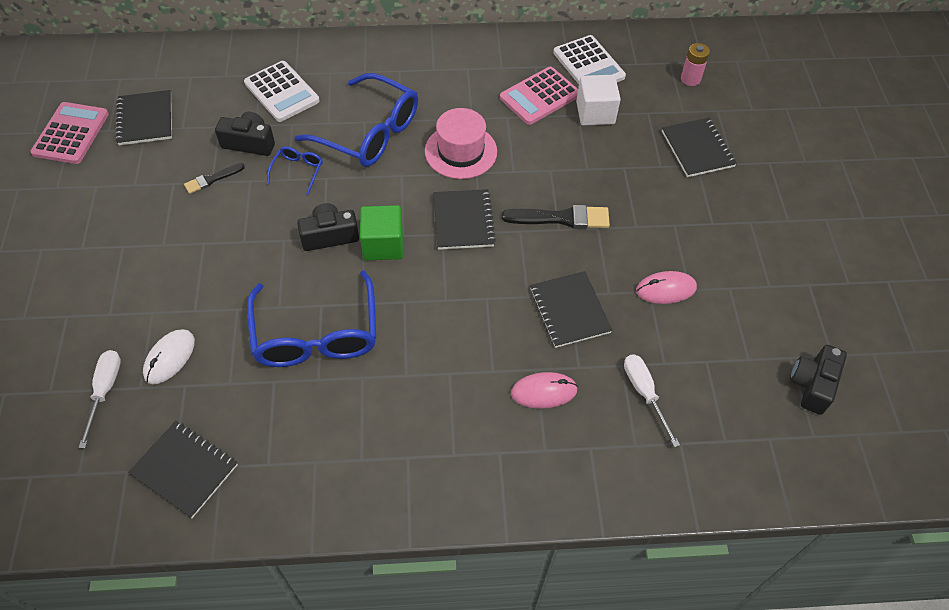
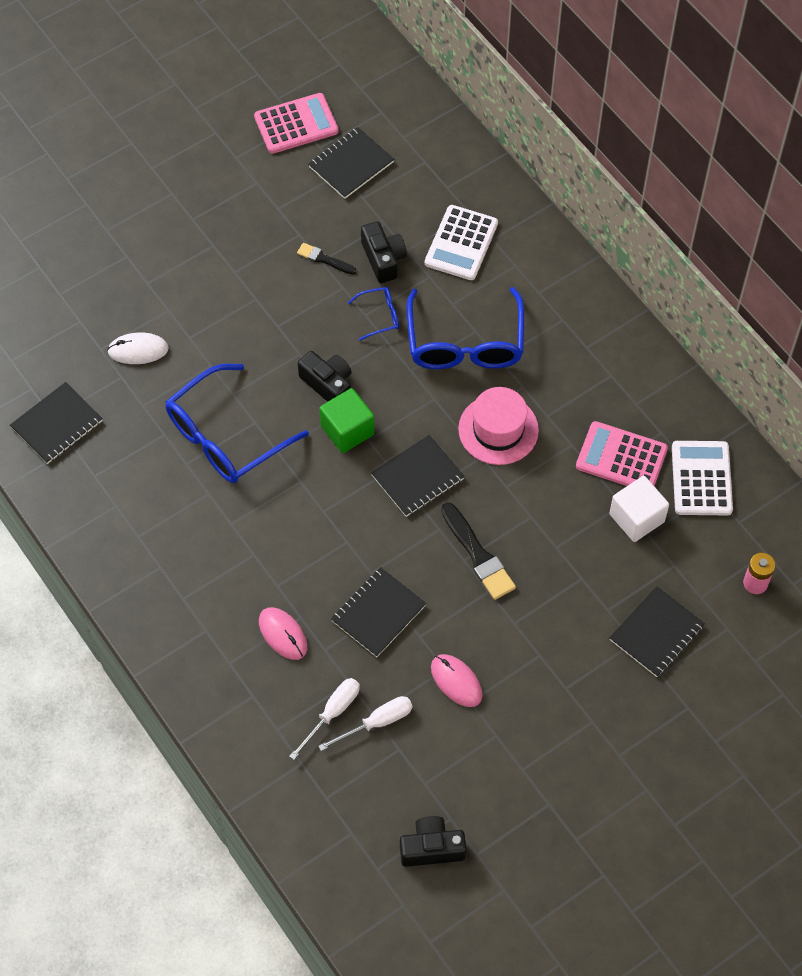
camera: 60 degrees right, 5 degrees up
white screwdriver [78,350,121,449] -> white screwdriver moved to [318,696,413,751]
black notebook [128,421,238,518] -> black notebook turned 45 degrees clockwise [10,382,103,464]
white calculator [553,35,626,84] -> white calculator turned 150 degrees clockwise [672,441,733,515]

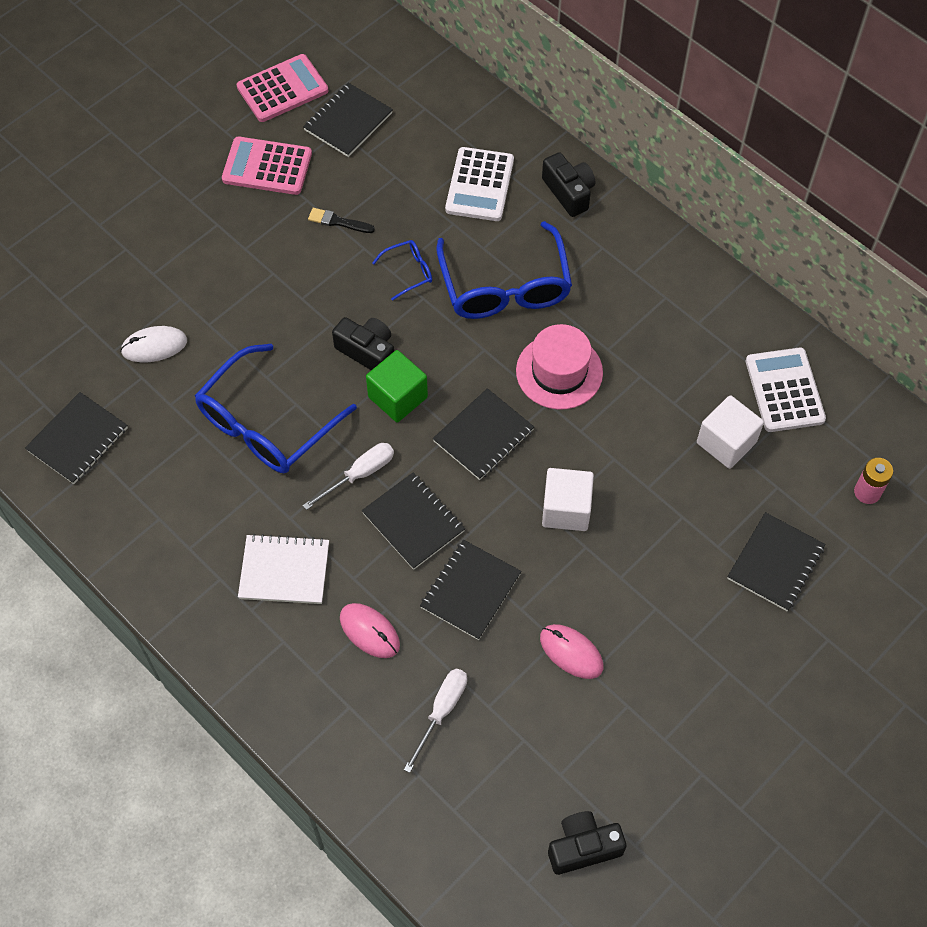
camera: 10 degrees left, 0 degrees up
white screwdriver [318,696,413,751] -> white screwdriver moved to [303,443,394,510]
black camera [361,221,407,283] -> black camera moved to [542,152,595,217]
black brush [441,503,516,600] -> white cube [542,468,594,531]
pink calculator [576,421,668,486] -> pink calculator moved to [222,137,312,195]
none -> white notebook [238,534,329,604]
none -> black notebook [362,473,465,570]

